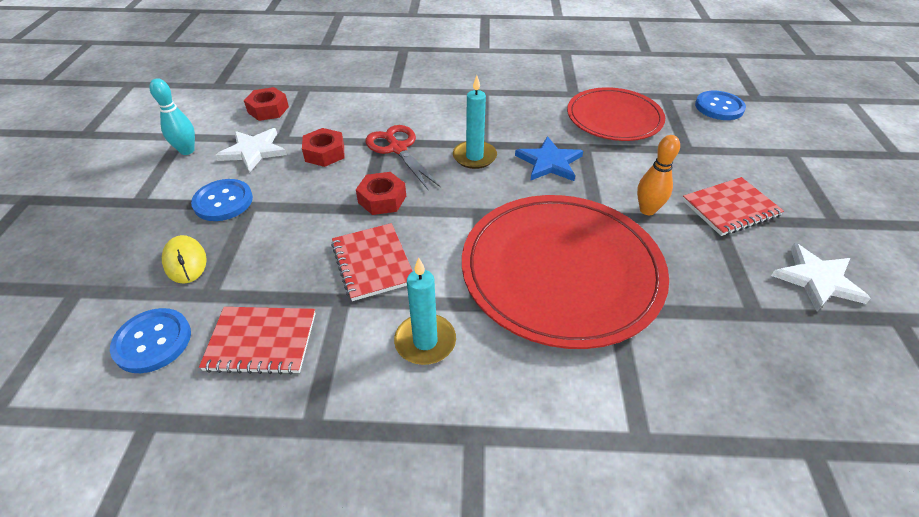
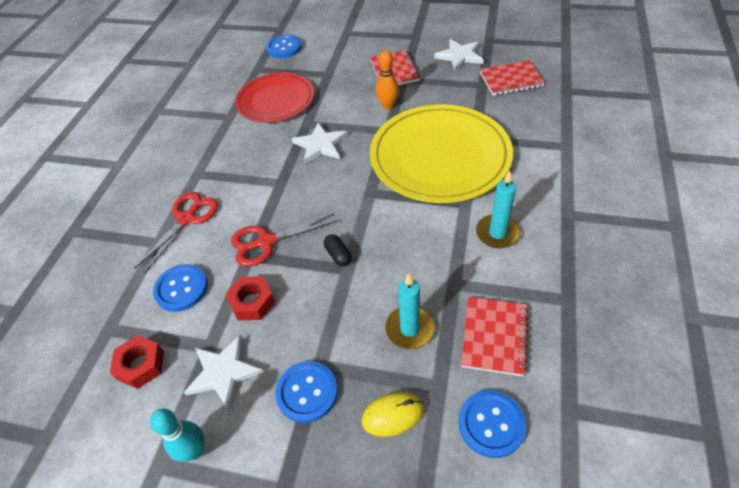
camera: 75 degrees left, 5 degrees up
red notebook [331,223,413,301] -> red notebook moved to [480,60,545,96]
red nut [356,172,406,215] -> black capsule [324,234,352,266]
turquoise candle [453,75,497,169] -> turquoise candle moved to [385,274,435,349]
red plate [462,195,669,349] -> yellow plate [370,104,513,203]
blue star [515,136,583,181] -> white star [292,123,348,164]
none -> red scissors [134,192,218,273]
none -> blue button [153,264,208,312]

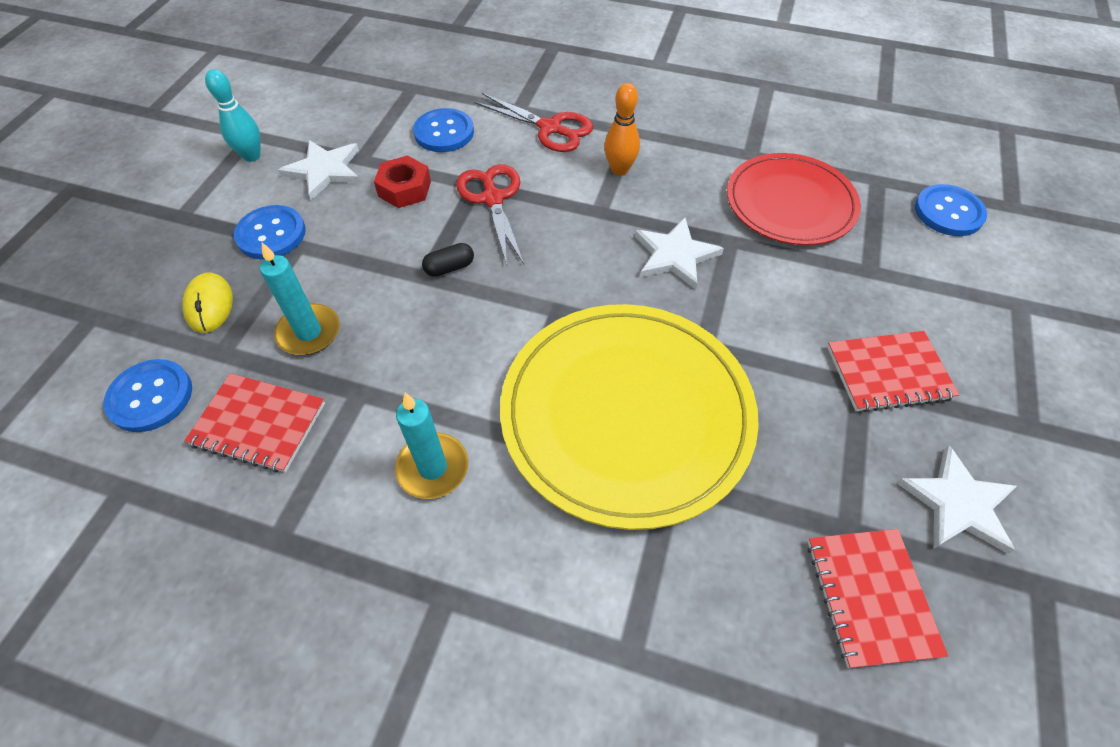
camera: 90 degrees right, 5 degrees up
red nut [110,335,164,389] -> none
orange bowling pin [376,50,399,110] -> orange bowling pin moved to [604,83,640,176]

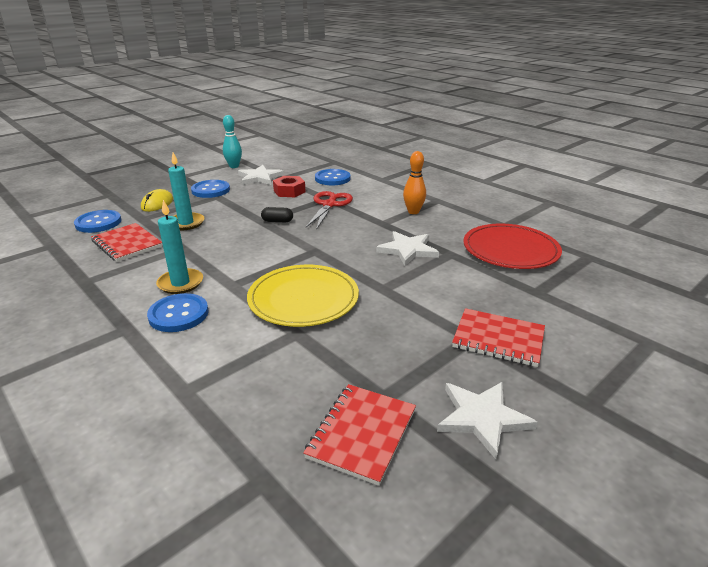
camera: 30 degrees right, 25 degrees down
red scissors [474,93,593,152] -> none
yellow plate [500,304,759,530] -> yellow plate [247,265,359,327], size x0.64
blue button [915,184,987,236] -> blue button moved to [147,293,209,332]

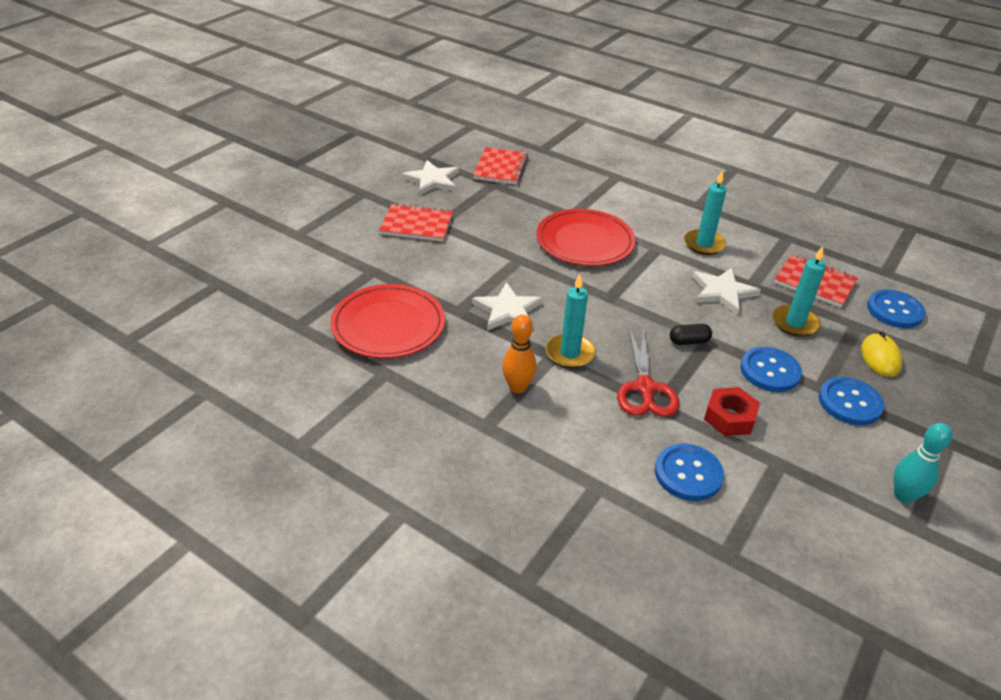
camera: 165 degrees right, 10 degrees up
blue button [147,293,209,332] -> blue button moved to [740,347,802,392]
white star [238,165,284,185] -> white star moved to [692,268,761,315]
yellow plate [247,265,359,327] -> red plate [536,209,636,266]
none -> turquoise candle [546,274,595,368]

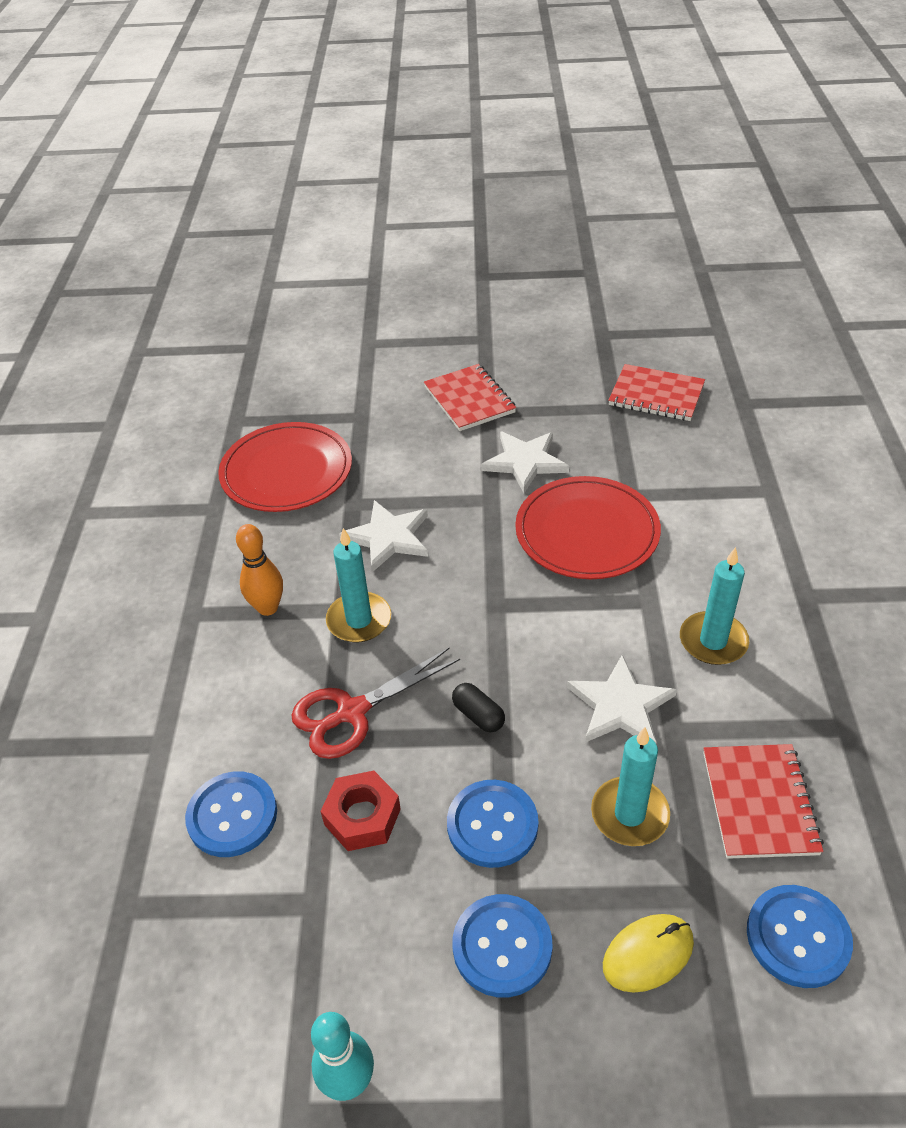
camera: 60 degrees right, 5 degrees up
white star [402,160,459,195] -> white star moved to [481,432,569,493]
red notebook [473,147,528,185] -> red notebook turned 45 degrees clockwise [608,364,705,421]

